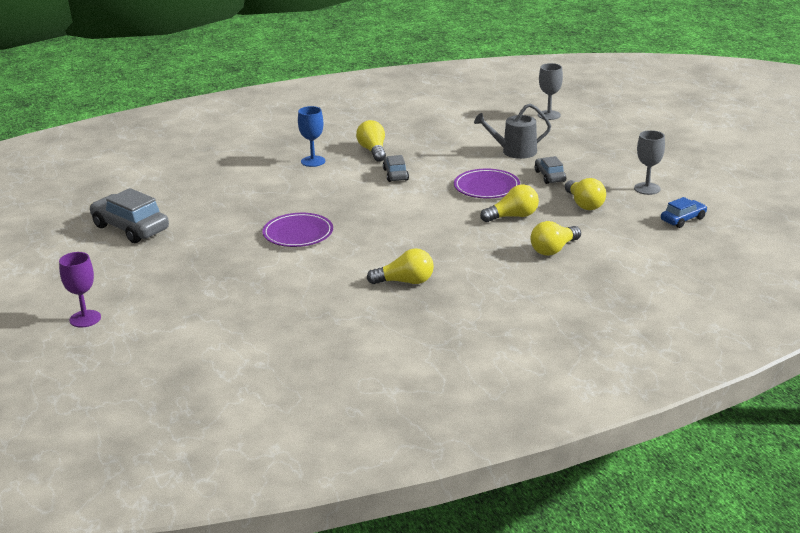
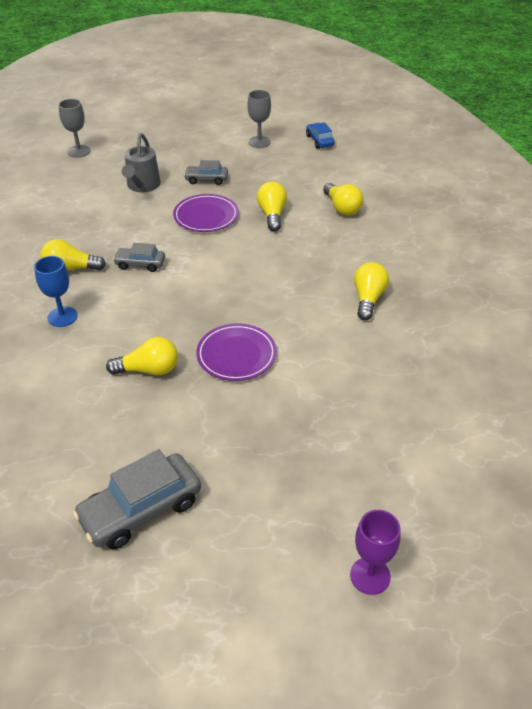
camera: 75 degrees left, 15 degrees up
yellow light bulb [565,178,606,210] -> yellow light bulb moved to [106,337,178,375]

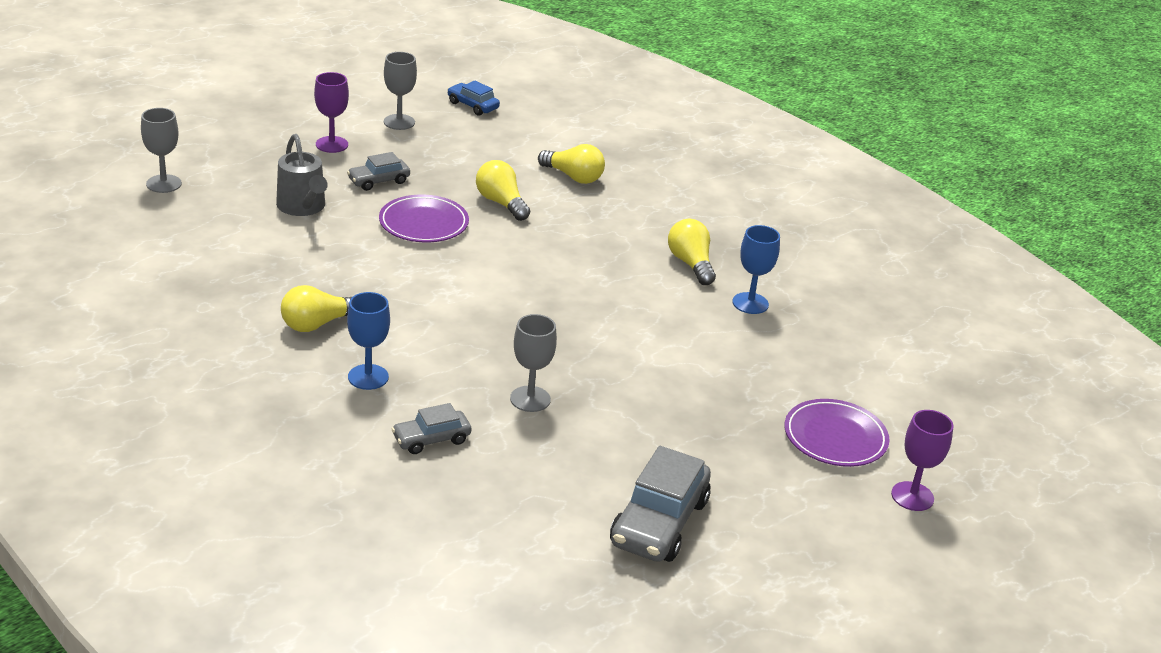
camera: 35 degrees left, 10 degrees down
yellow light bulb [106,337,178,375] -> grey goblet [510,314,557,412]
grey car [113,243,165,272] -> grey car moved to [392,403,471,454]
purple plate [196,324,277,381] -> purple plate moved to [784,399,889,467]
none -> purple goblet [314,72,349,153]
none -> blue goblet [732,225,780,314]

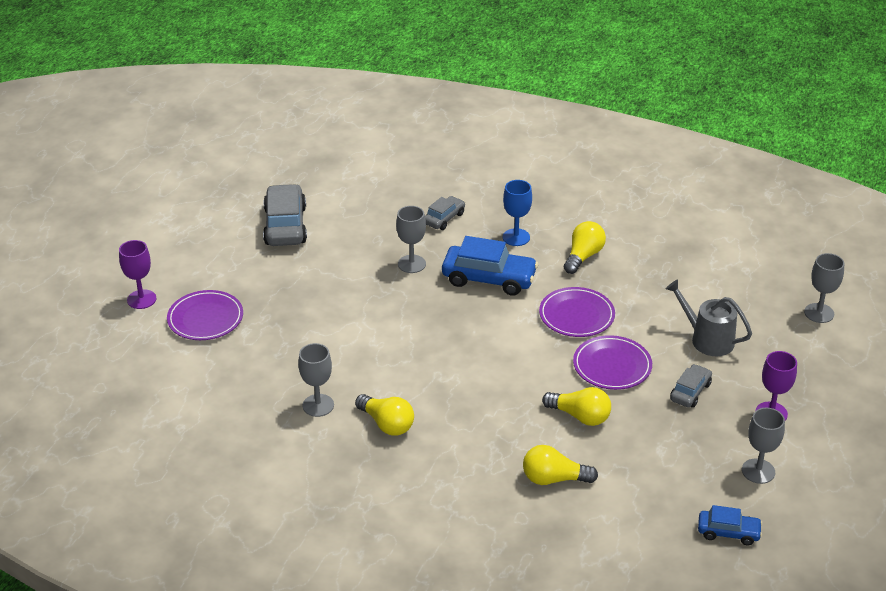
camera: 155 degrees right, 5 degrees up
blue goblet [732,225,780,314] -> grey goblet [298,343,334,417]
none -> blue car [442,236,538,296]
none -> purple plate [539,287,615,337]

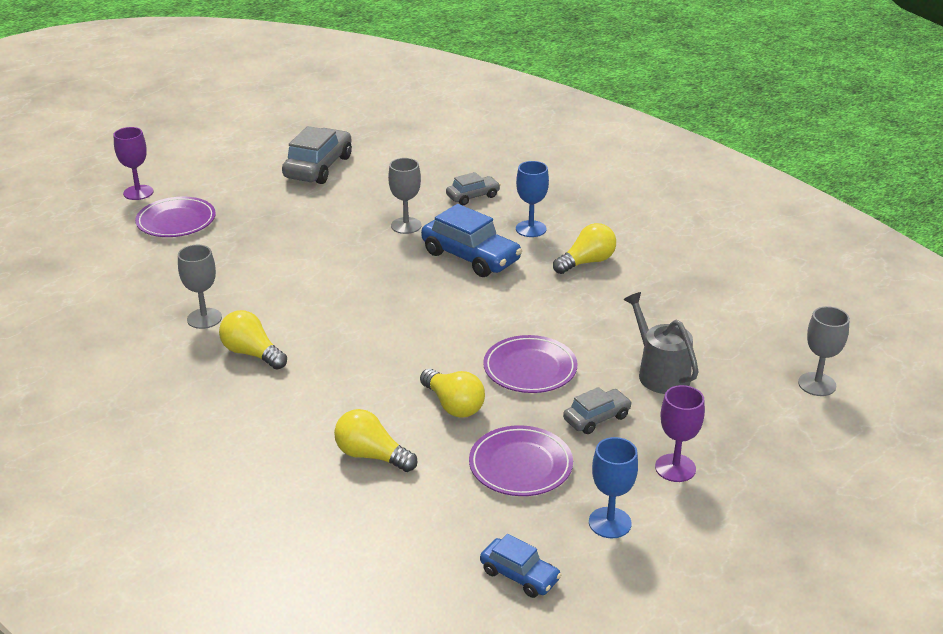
camera: 25 degrees right, 5 degrees down
yellow light bulb [355,394,414,436] -> yellow light bulb turned 150 degrees clockwise [219,310,287,369]
purple plate [539,287,615,337] -> purple plate moved to [469,425,573,496]
grey goblet [742,408,785,484] -> blue goblet [589,437,638,538]

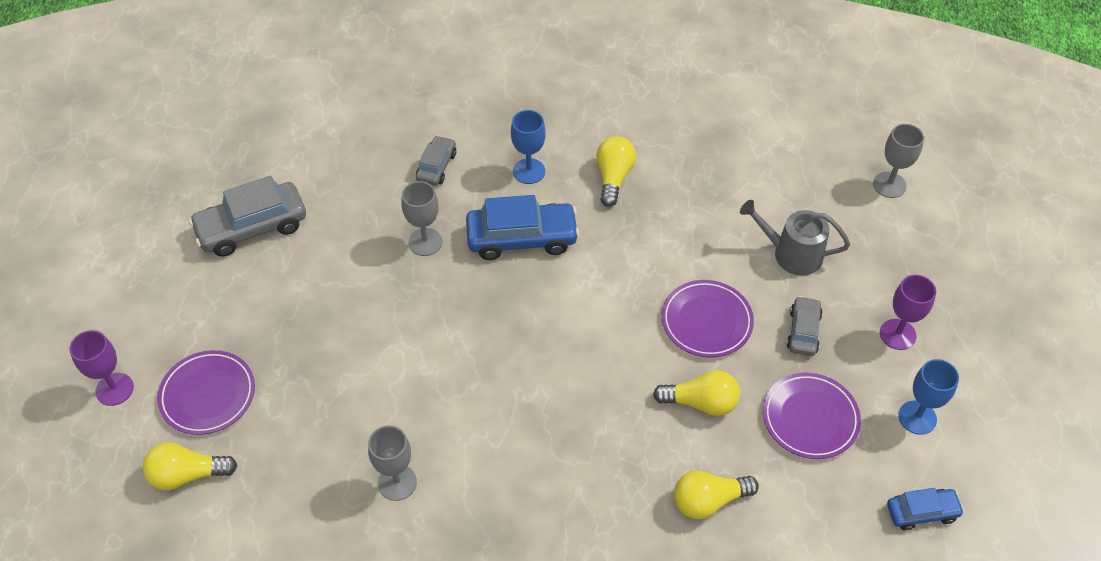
camera: 45 degrees left, 20 degrees up
yellow light bulb [219,310,287,369] -> yellow light bulb moved to [143,442,237,490]
grey car [282,126,352,184] -> grey car turned 90 degrees counterclockwise [189,176,306,257]

